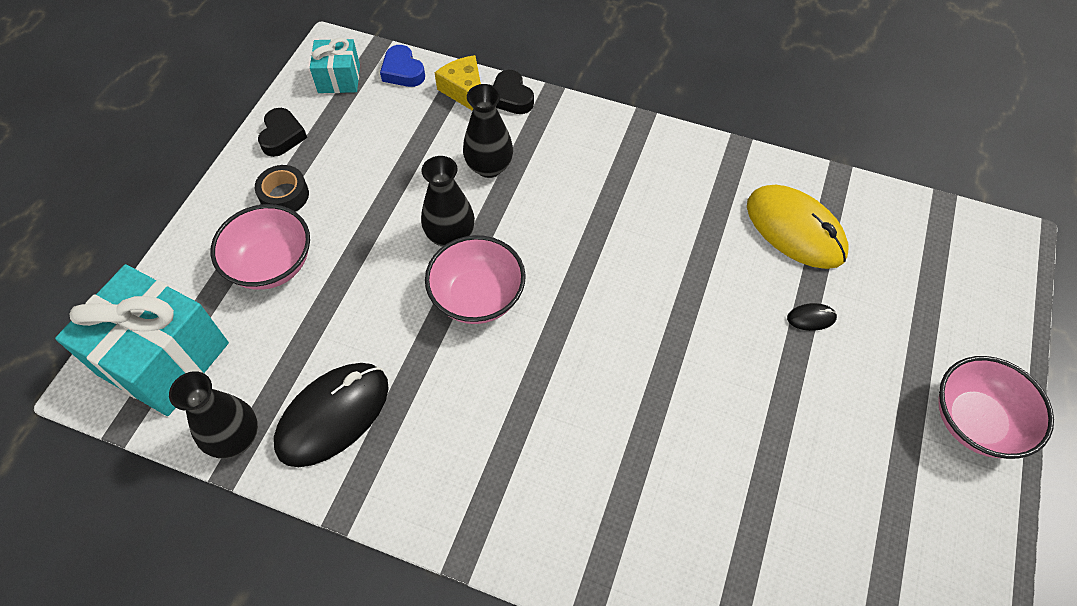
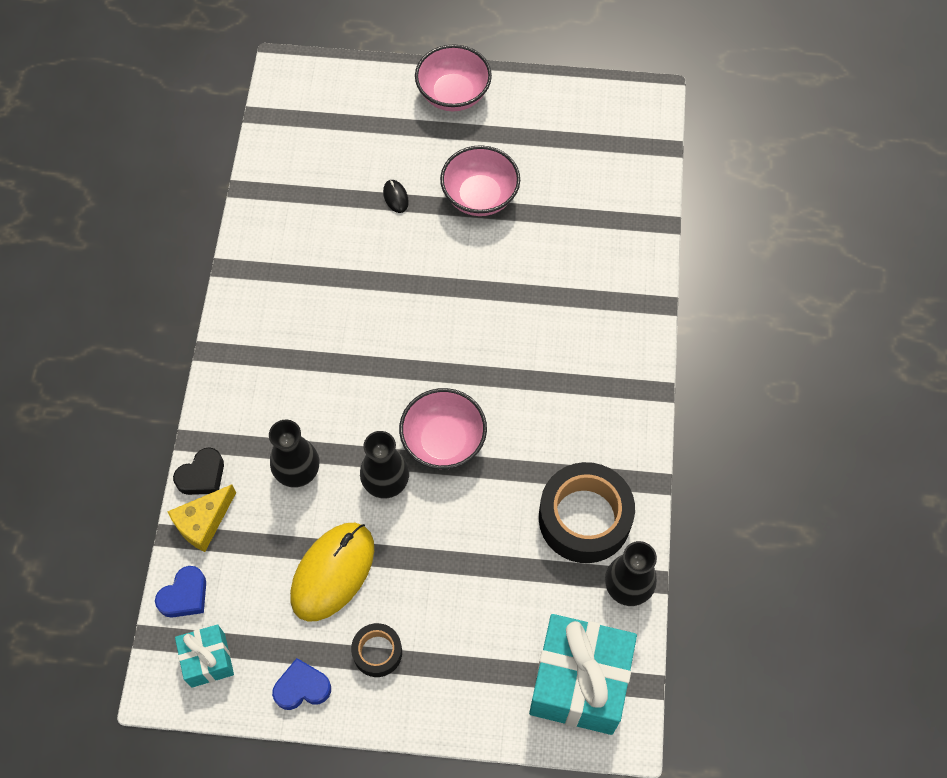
camera: 105 degrees left, 5 degrees up
pink bowl [211,204,310,290] -> pink bowl moved to [440,145,520,216]
black heart [258,108,307,157] -> blue heart [272,658,331,710]
black mouse [274,363,389,467] -> black tape [539,462,635,563]
yellow mouse [747,185,849,269] -> yellow mouse moved to [290,523,374,622]

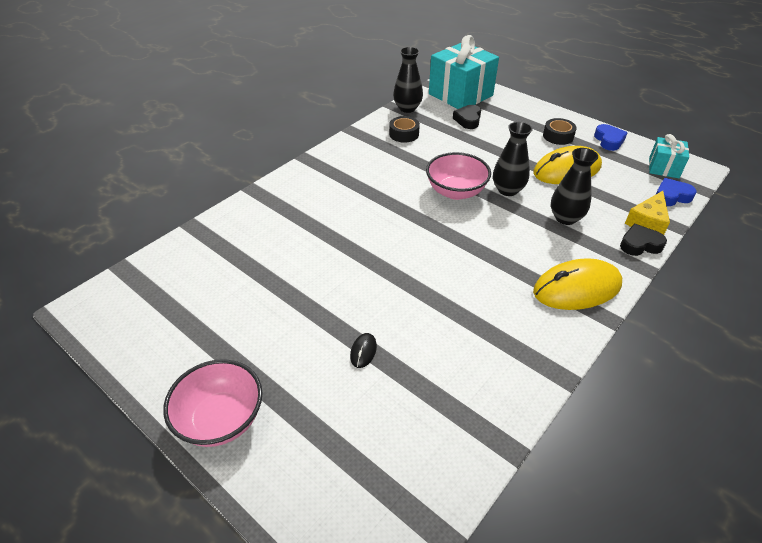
camera: 145 degrees left, 20 degrees down
yellow cheese [168,484,236,552] -> yellow cheese turned 135 degrees clockwise [625,191,670,235]
blue heart [272,658,331,710] -> blue heart turned 120 degrees counterclockwise [594,124,628,151]
pink bowl [440,145,520,216] -> none
black tape [539,462,635,563] -> black tape [389,116,420,143], size x0.51
none -> black heart [453,105,481,129]
none -> yellow mouse [533,258,622,310]

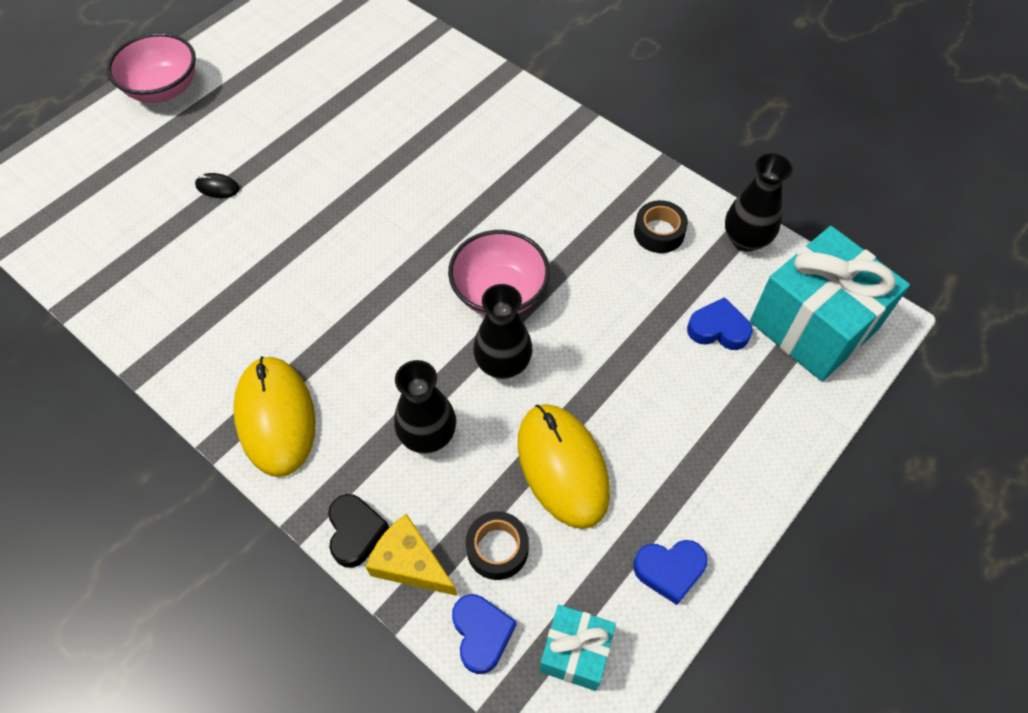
camera: 90 degrees right, 15 degrees up
black heart [453,105,481,129] -> blue heart [687,297,753,350]
black tape [543,118,577,145] -> black tape moved to [466,511,529,580]

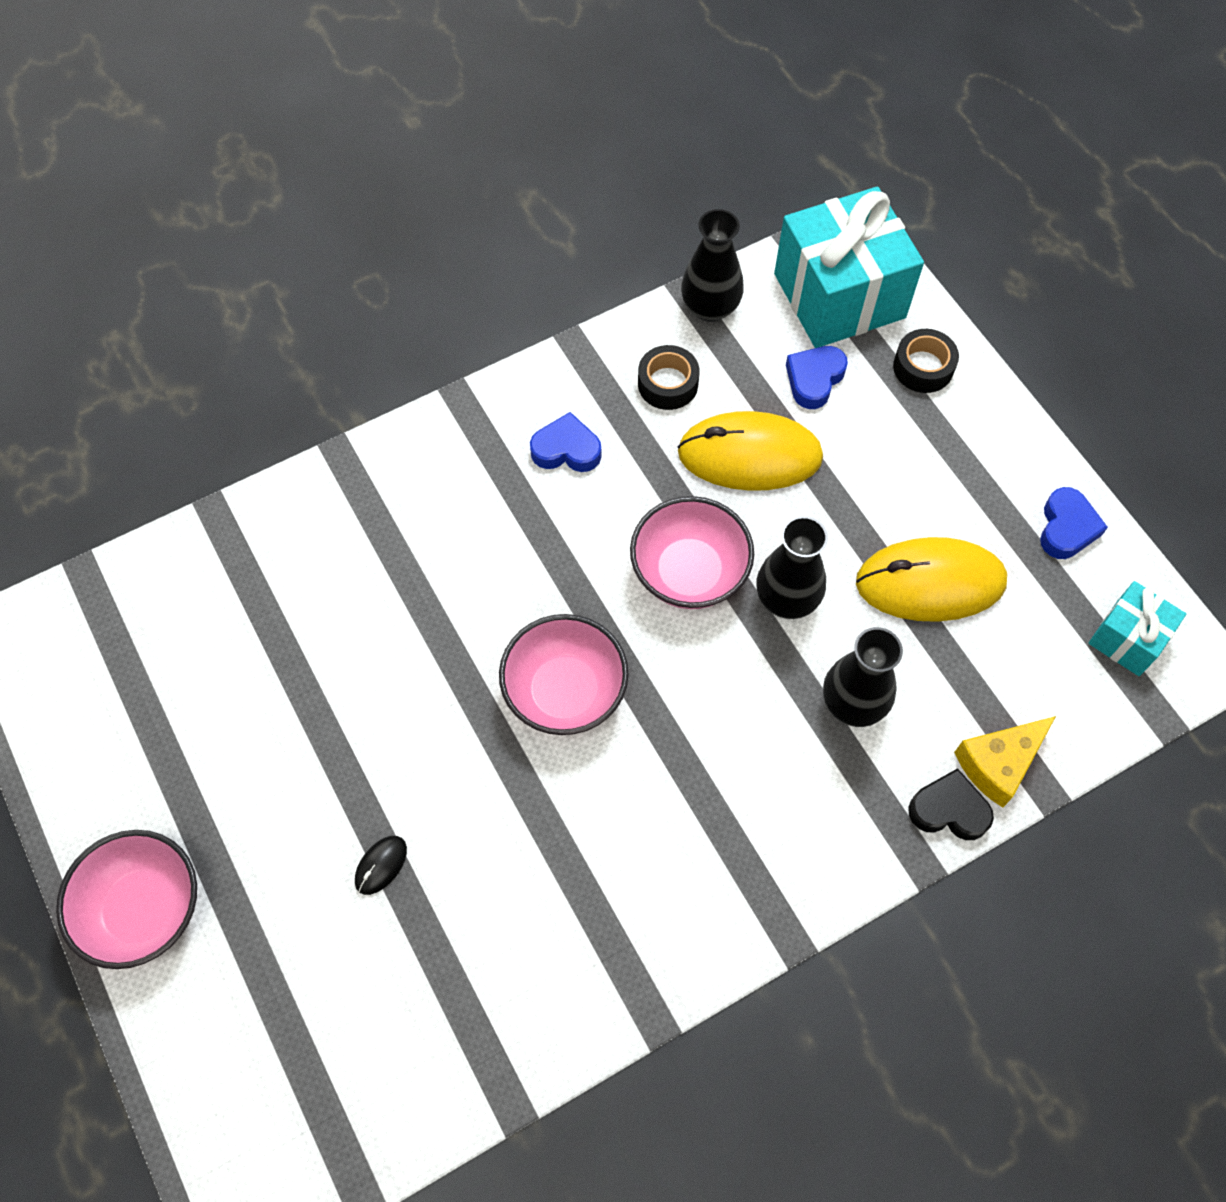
camera: 70 degrees left, 5 degrees up
yellow mouse [233,356,315,477] -> yellow mouse moved to [677,411,823,491]
blue heart [452,594,516,674] -> blue heart moved to [530,412,602,472]
black tape [466,511,529,580] -> black tape moved to [893,329,959,393]
none -> pink bowl [499,614,629,735]

